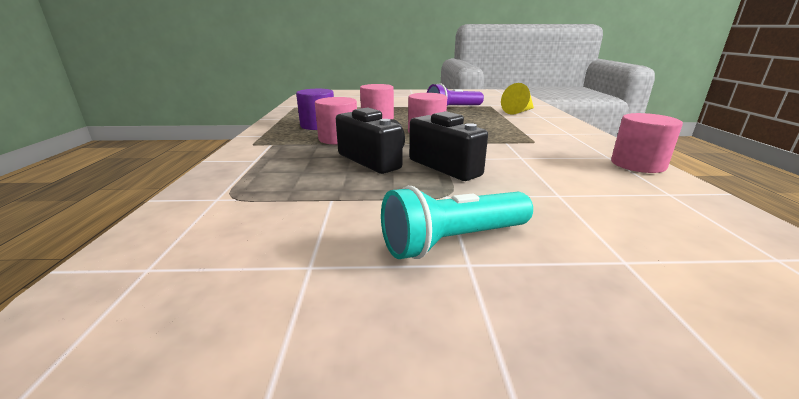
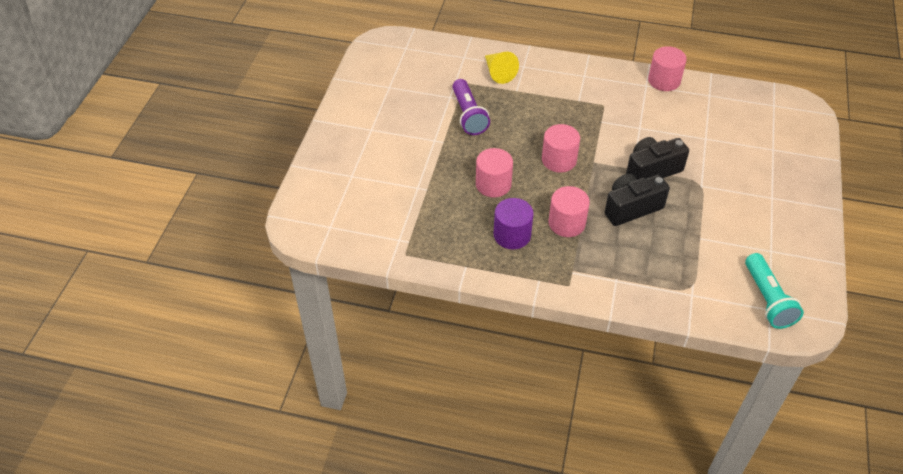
camera: 75 degrees left, 25 degrees up
turquoise flashlight [381,186,533,259] -> turquoise flashlight moved to [745,253,804,329]

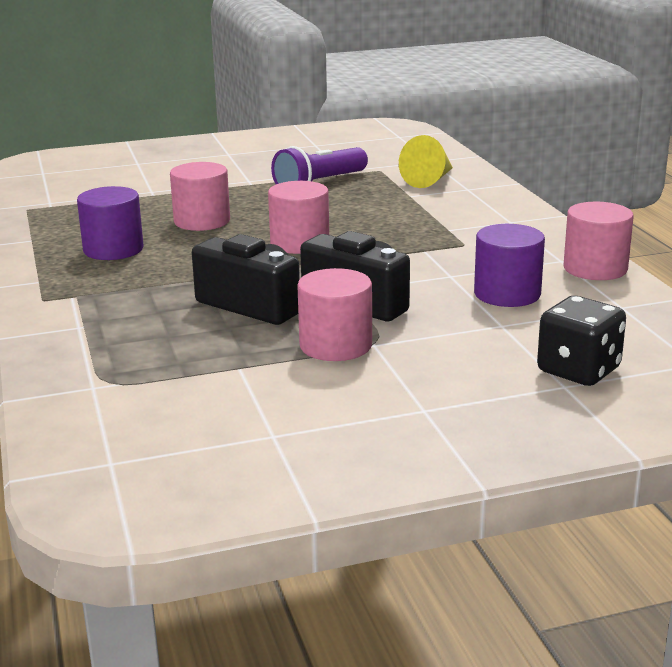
camera: 60 degrees right, 25 degrees down
pink cylinder [548,186,590,237] -> pink cylinder moved to [297,268,372,361]
turquoise flashlight [745,253,804,329] -> none
none -> purple cylinder [474,224,545,307]
none -> black dice [537,296,626,386]

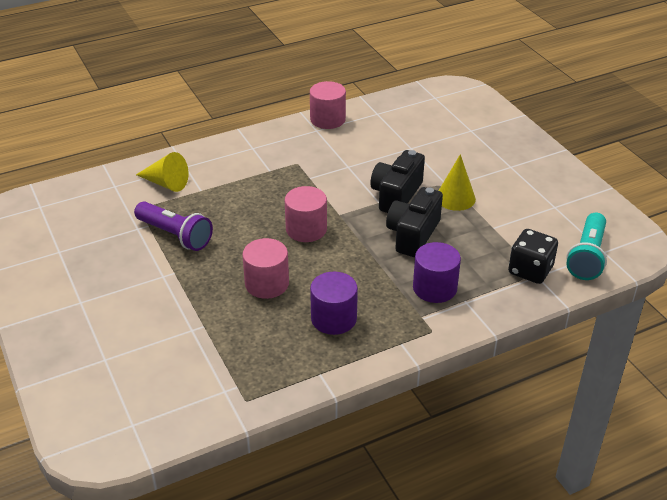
camera: 100 degrees left, 15 degrees up
pink cylinder [297,268,372,361] -> yellow cone [438,154,476,211]
purple cylinder [474,224,545,307] -> purple cylinder moved to [413,242,461,303]
black dice [537,296,626,386] -> black dice moved to [508,229,558,284]
none -> turquoise flashlight [566,213,607,280]

